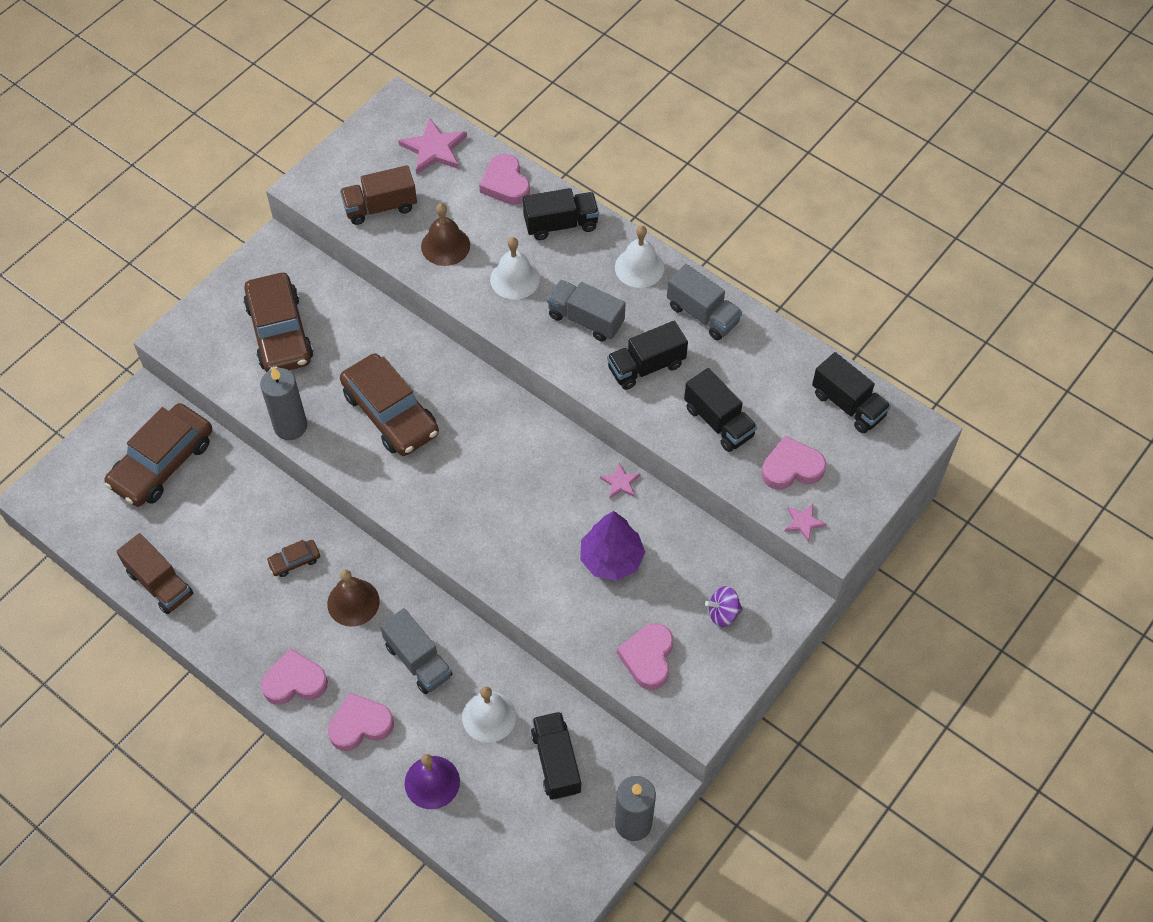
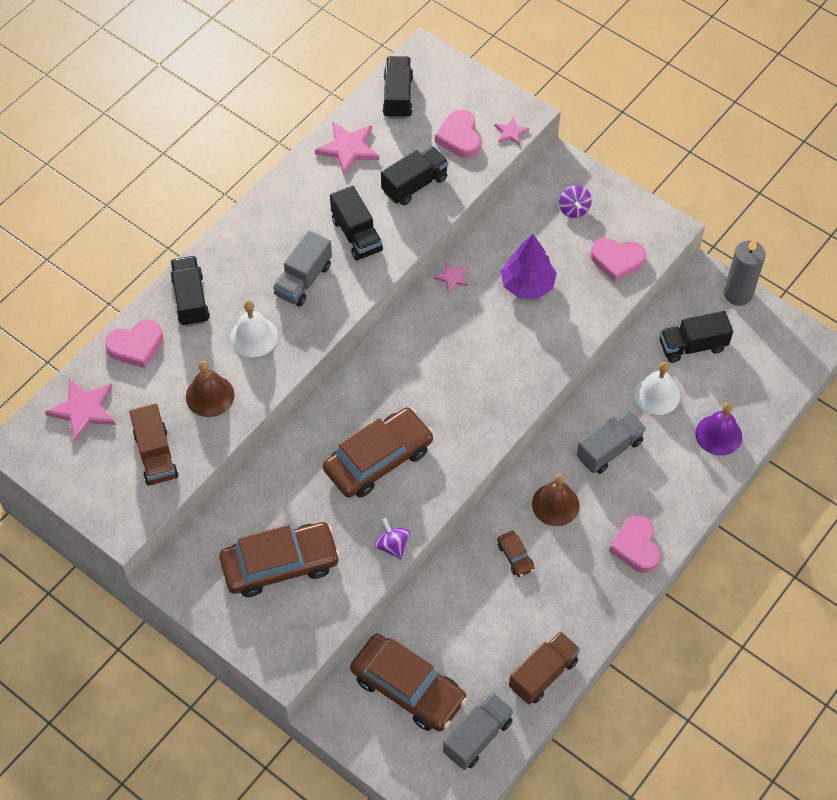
camera: 90 degrees left, 0 degrees up
grey candle [260,367,307,440] -> purple spinning top [375,518,410,559]
pink heart [328,693,394,751] -> none
white bell [615,225,664,288] -> none
grey truck [667,264,742,340] -> grey truck moved to [443,692,514,770]
black truck [812,352,891,433] -> black truck turned 45 degrees counterclockwise [383,56,413,119]
none -> pink star [315,121,379,175]

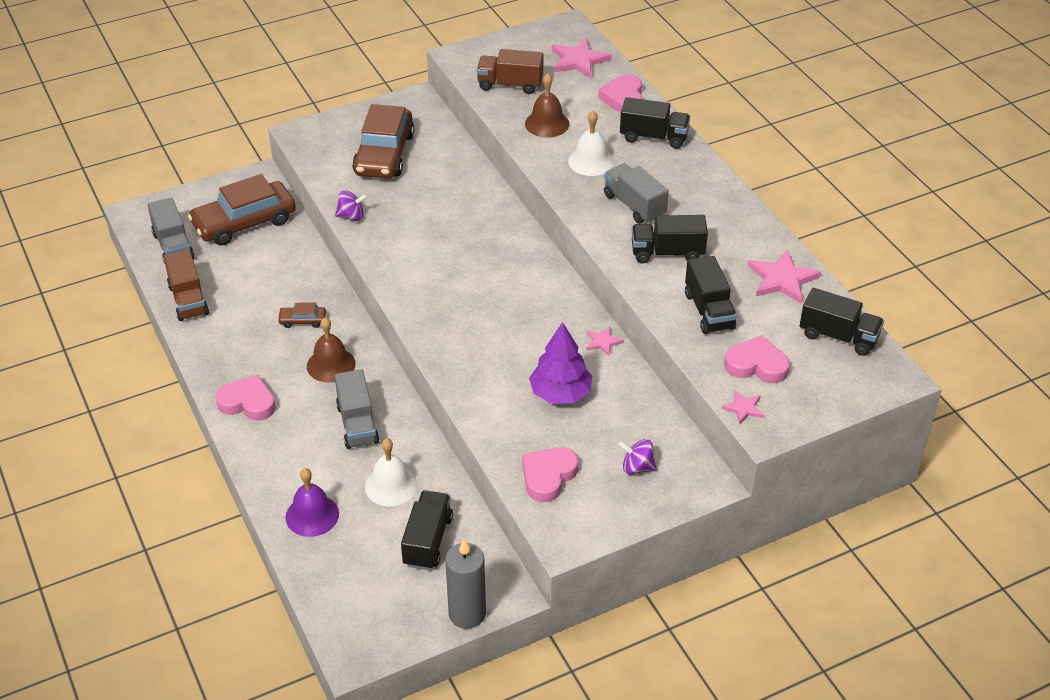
camera: 115 degrees right, 15 degrees down
brown car [323,407,434,498] -> none

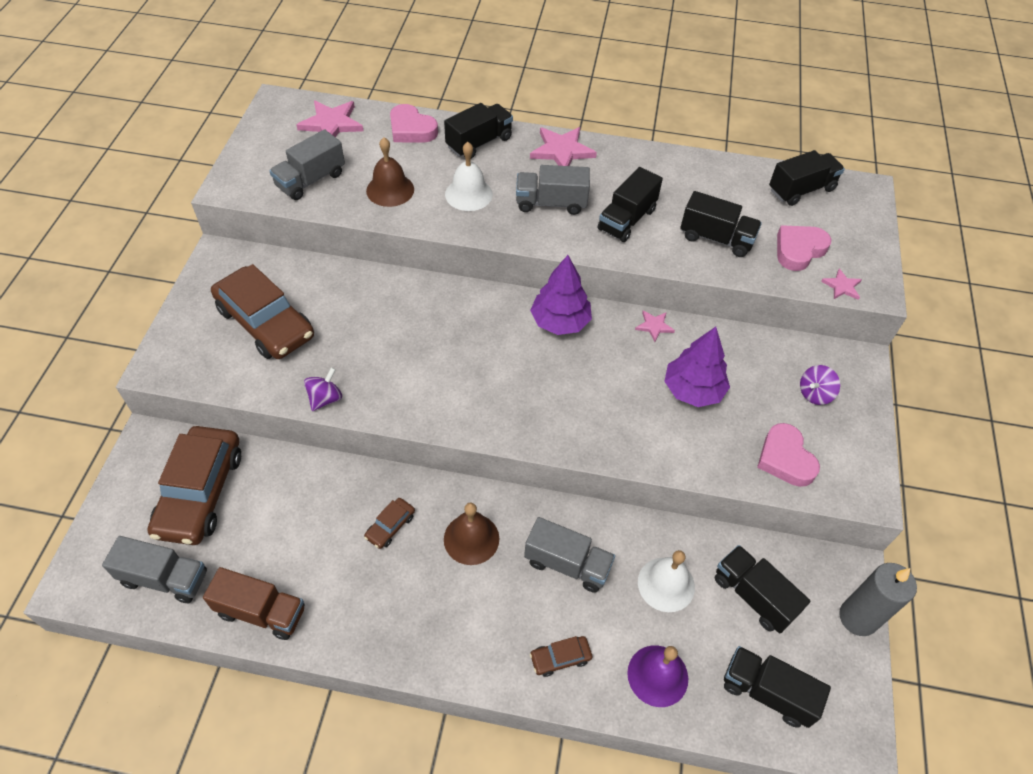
camera: 55 degrees left, 10 degrees up
pink heart [215,374,276,421] -> none
brown truck [477,49,544,94] -> grey truck [269,129,345,200]
pink star [748,249,821,304] -> pink star moved to [530,127,597,166]
none -> purple tree [530,255,592,335]
none -> brown car [530,636,592,677]
none -> black truck [724,646,831,728]

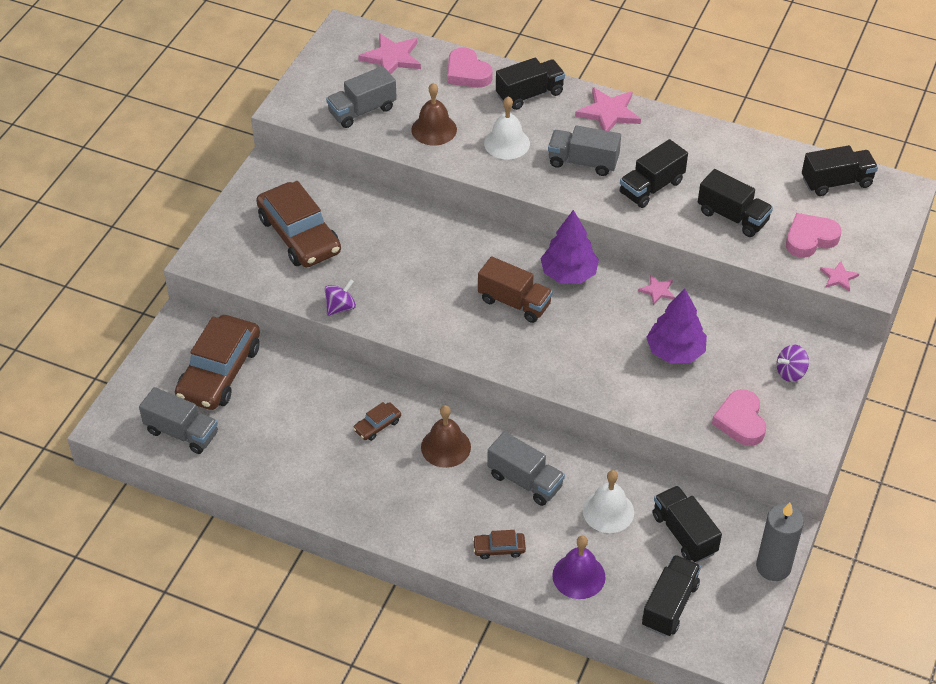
camera: 15 degrees right, 5 degrees down
brown truck [203,567,304,640] -> brown truck moved to [478,256,553,323]
black truck [724,646,831,728] -> black truck turned 75 degrees clockwise [642,555,701,637]

